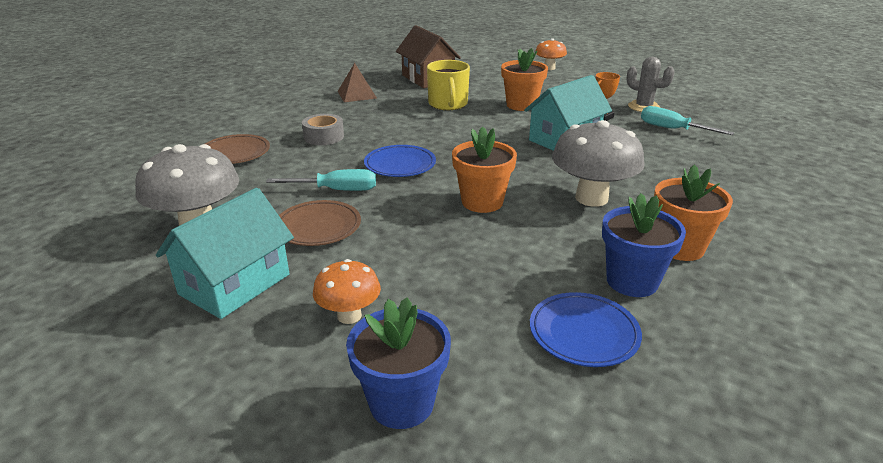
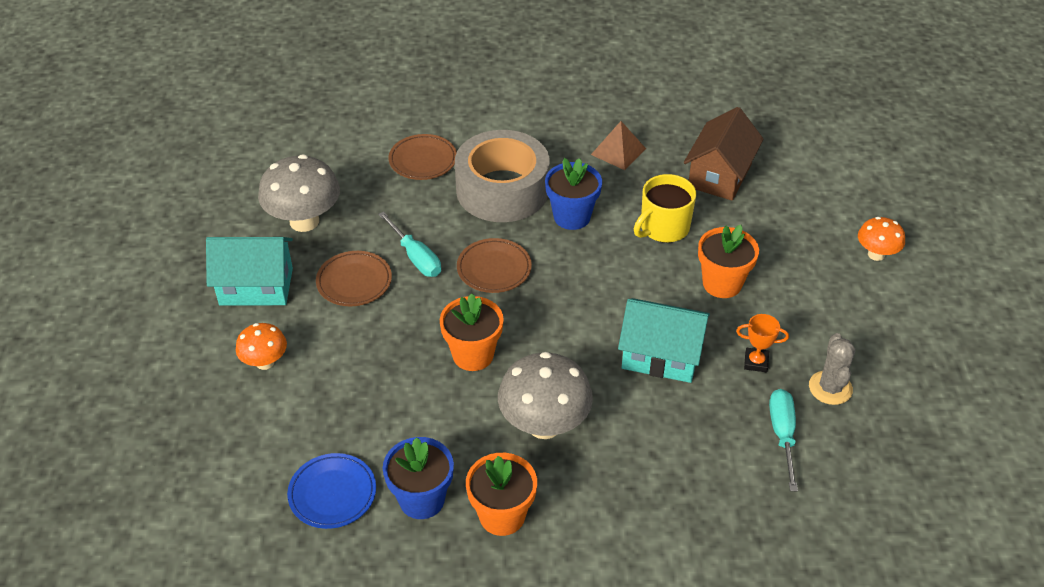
camera: 55 degrees right, 15 degrees up
grey tape [302,114,344,145] -> grey tape [455,130,549,222], size x2.17
blue flower pot [346,298,451,429] -> blue flower pot moved to [545,158,602,230]
blue plate [364,145,436,177] -> brown plate [457,238,532,293]

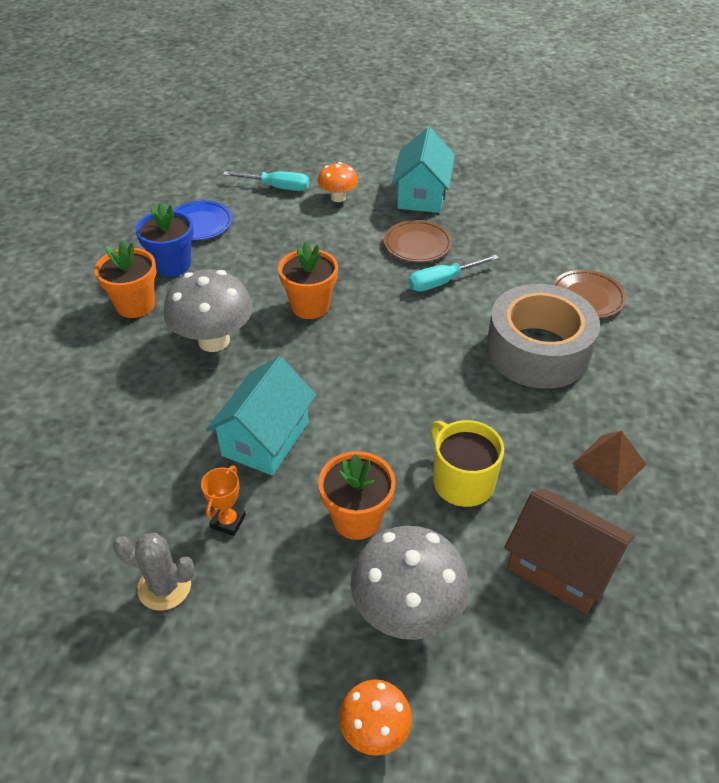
camera: 100 degrees right, 0 degrees up
grey mushroom [258,154,340,232] -> grey mushroom moved to [350,526,469,640]
brown plate [457,238,532,293] -> none
blue flower pot [545,158,602,230] -> none
turquoise screwdriver [769,389,798,491] -> turquoise screwdriver moved to [223,171,309,191]

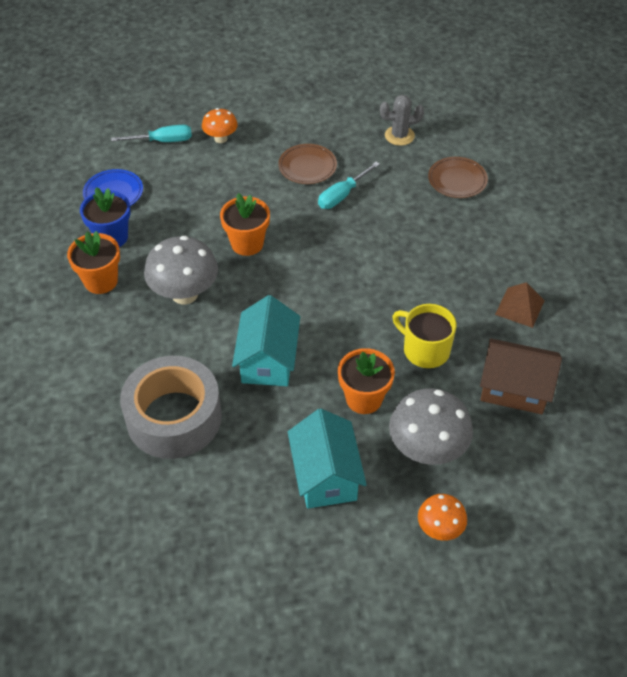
camera: 20 degrees left, 5 degrees up
grey cactus [113,533,195,611] -> grey cactus moved to [380,95,424,146]
orange trophy [201,466,246,536] -> none
turquoise house [392,127,455,213] -> turquoise house moved to [288,409,367,509]
grey tape [486,284,600,389] -> grey tape moved to [120,356,222,459]

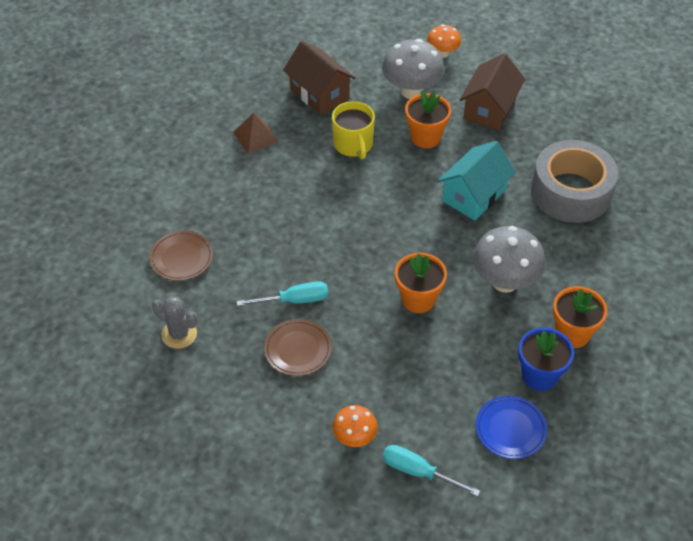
camera: 145 degrees left, 0 degrees up
turquoise house [288,409,367,509] -> brown house [459,53,525,130]

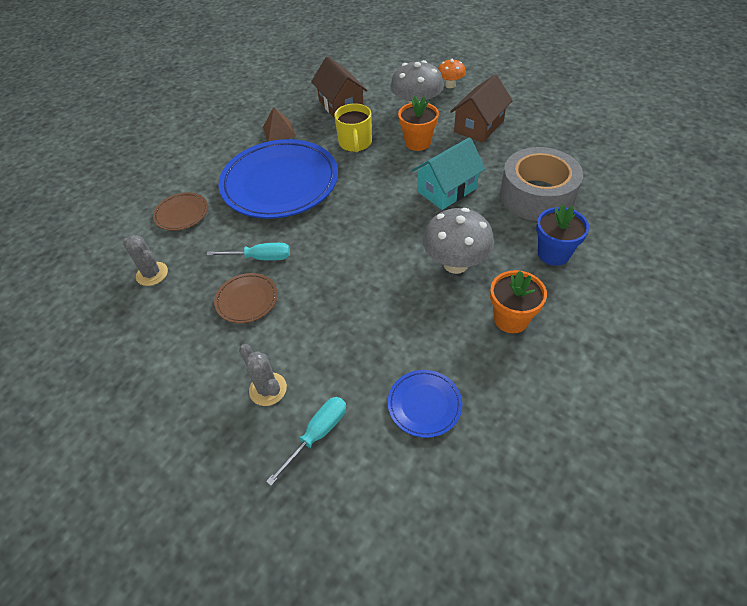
camera: 15 degrees right, 0 degrees up
orange mushroom [332,405,378,447] -> grey cactus [239,344,287,406]
turquoise screwdriver [383,445,480,497] -> turquoise screwdriver turned 90 degrees clockwise [266,397,346,486]
orange flower pot [395,252,447,313] -> none
blue flower pot [518,328,574,391] -> blue flower pot moved to [536,204,589,266]
none -> blue plate [219,139,338,219]

